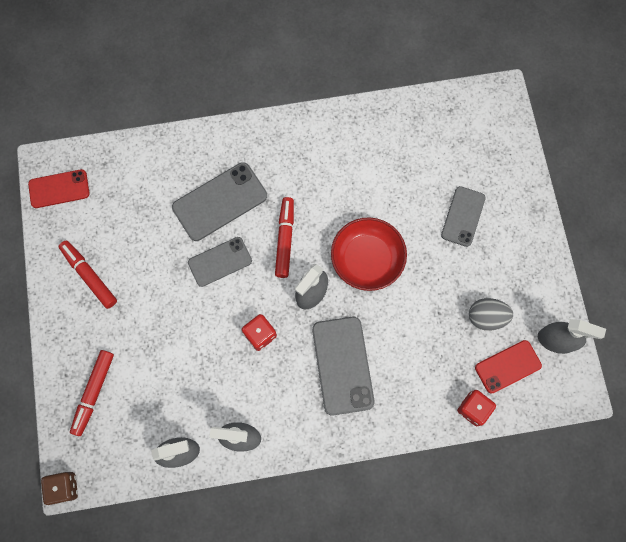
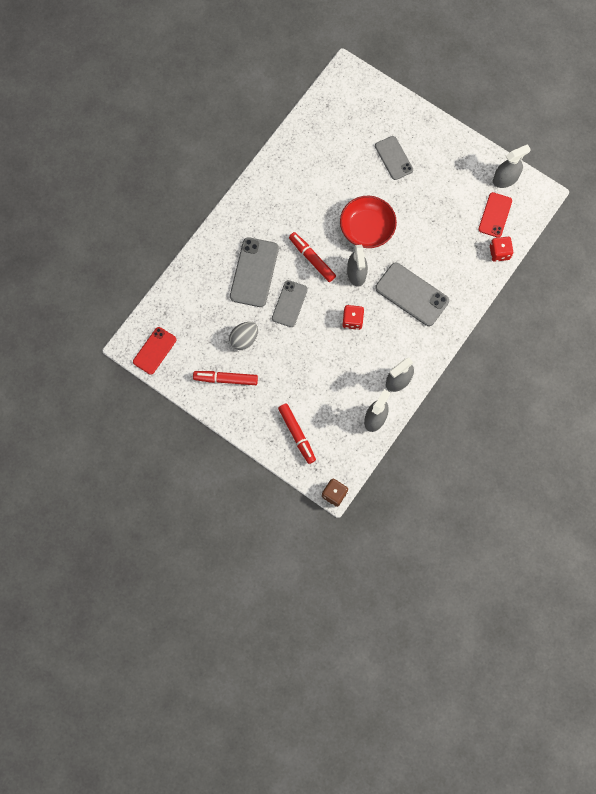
camera: 45 degrees left, 0 degrees up
grey egg [469,298,513,331] -> grey egg moved to [229,322,258,350]

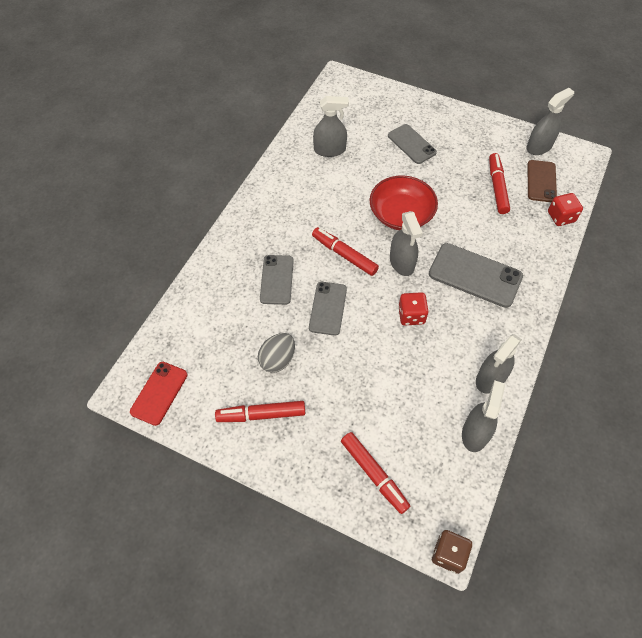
camera: 10 degrees left, 15 degrees down
grey phone [230,237,279,307] -> grey phone [260,255,294,305], size x0.65
red phone [478,192,512,238] -> brown phone [527,160,557,202]
none -> grey spray bottle [313,96,349,157]
none -> red marker [489,153,510,214]

